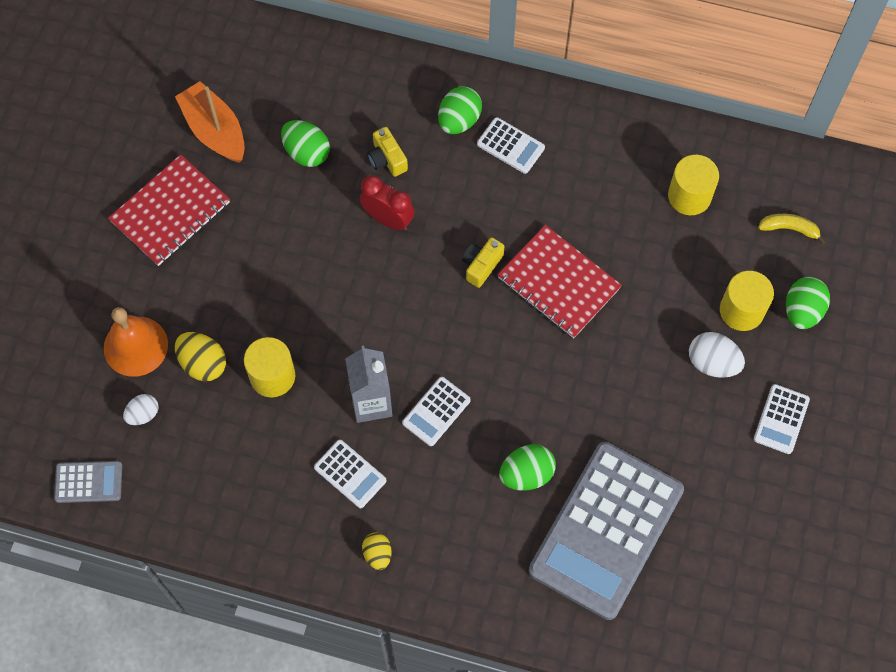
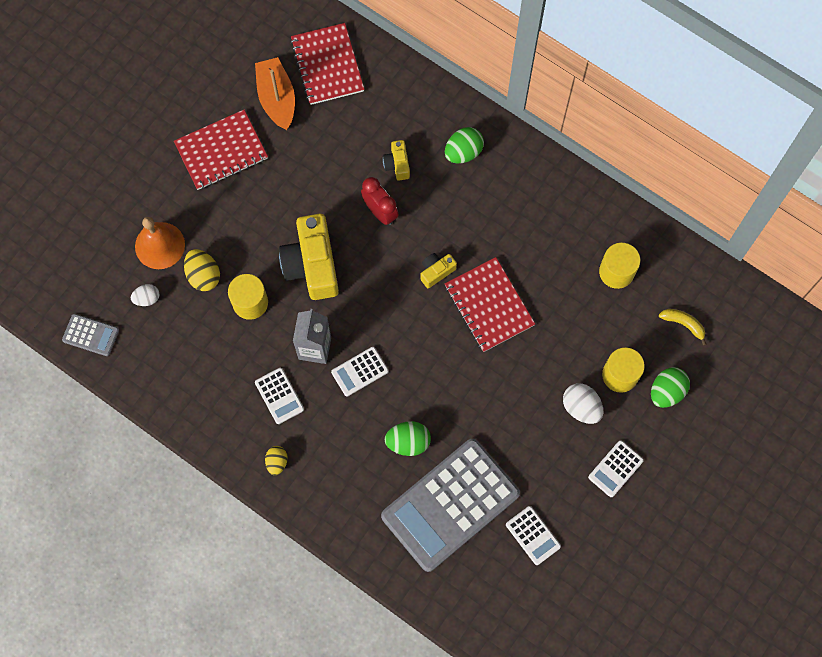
camera: 20 degrees right, 5 degrees up
green egg [281,120,330,167] -> none
white calculator [477,117,545,174] -> white calculator moved to [506,506,561,565]
none -> yellow camera [279,214,339,300]
none -> red notebook [291,23,364,105]

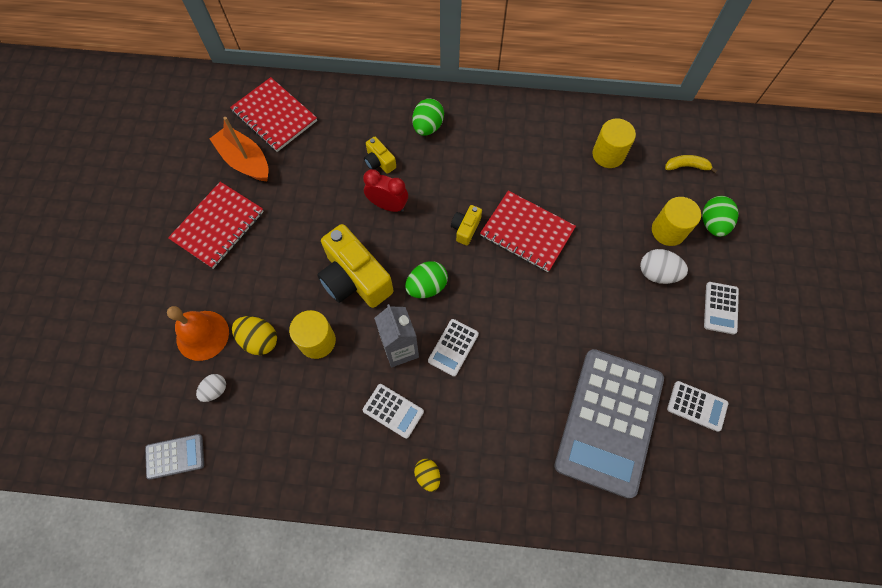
camera: 30 degrees left, 5 degrees down
green egg [385,421,431,456] -> green egg moved to [405,261,448,298]

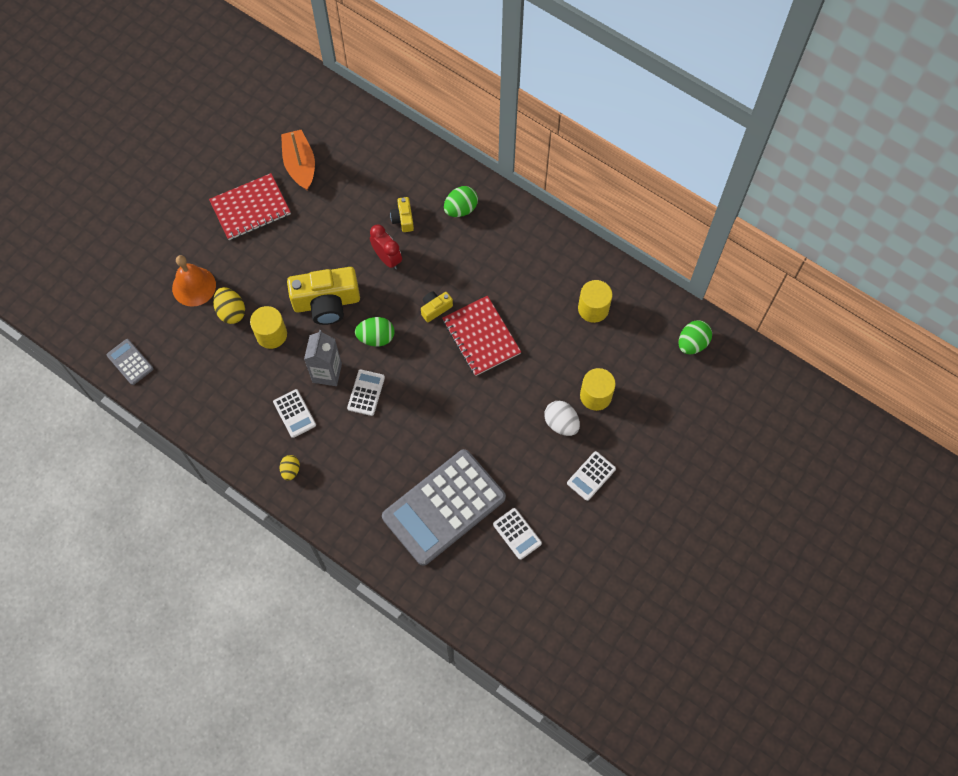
camera: 30 degrees right, 0 degrees up
grey calculator [145,434,204,480] -> grey calculator turned 150 degrees counterclockwise [107,339,153,385]
white egg [196,374,226,402] -> none
red notebook [230,77,317,152] -> none
yellow camera [317,224,393,308] -> yellow camera turned 90 degrees counterclockwise [287,267,360,325]
white calculator [428,319,479,377] -> white calculator turned 135 degrees clockwise [347,369,385,416]
yellow banana [665,155,718,173] -> none
green egg [702,196,739,237] -> green egg moved to [679,320,712,354]

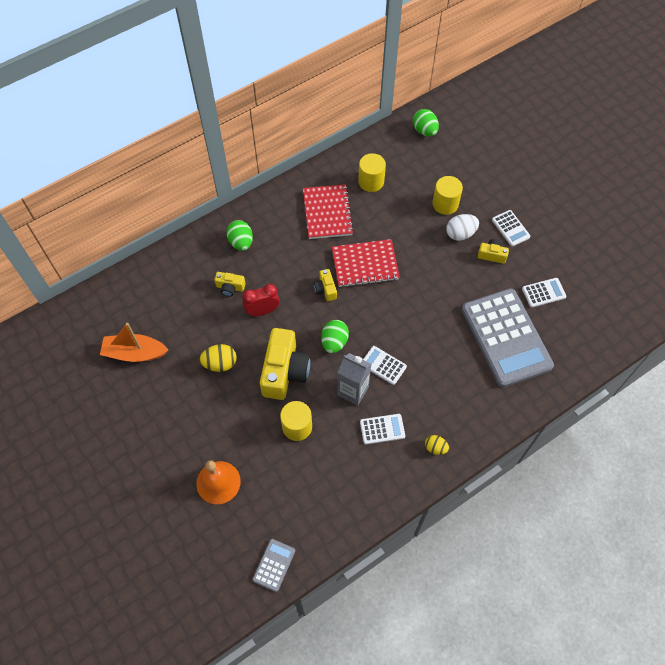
camera: 70 degrees left, 5 degrees down
grey calculator [107,339,153,385] -> grey calculator turned 135 degrees clockwise [252,539,295,592]
red notebook [209,173,291,240] -> red notebook moved to [303,184,354,239]
yellow egg [213,287,245,324] -> yellow egg moved to [200,344,237,372]
none -> yellow camera [478,239,509,264]

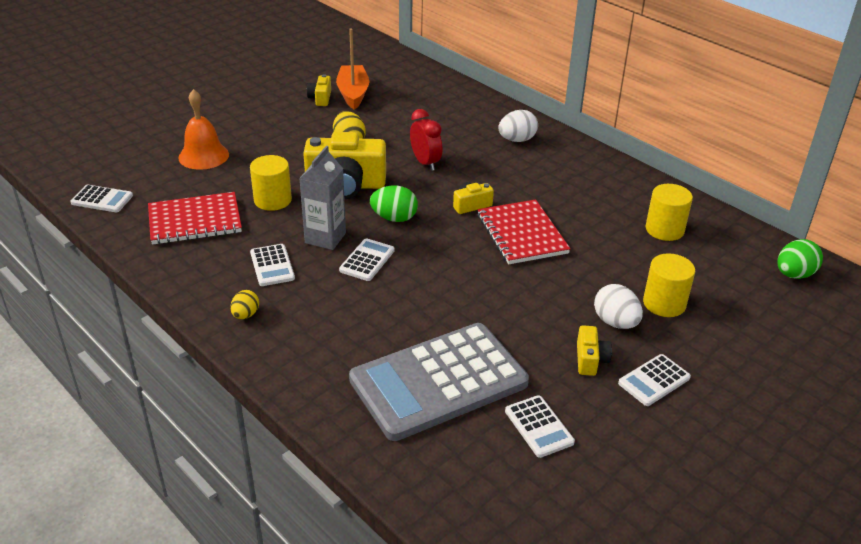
camera: 80 degrees right, 25 degrees down
yellow camera [214,272,246,297] -> yellow camera moved to [307,74,331,106]
green egg [227,220,253,251] -> white egg [499,110,538,142]
grey calculator [252,539,295,592] -> white calculator [70,184,133,212]
red notebook [303,184,354,239] -> red notebook moved to [148,192,242,245]

